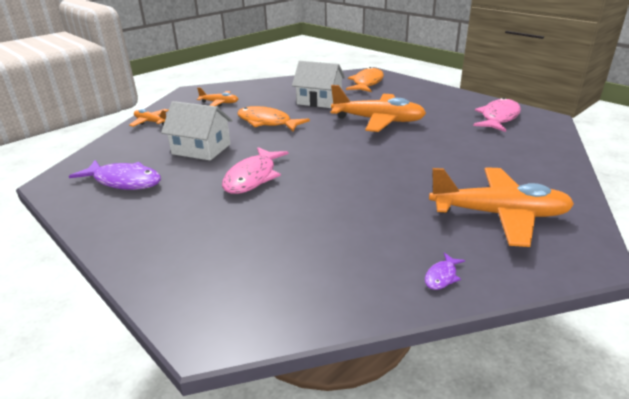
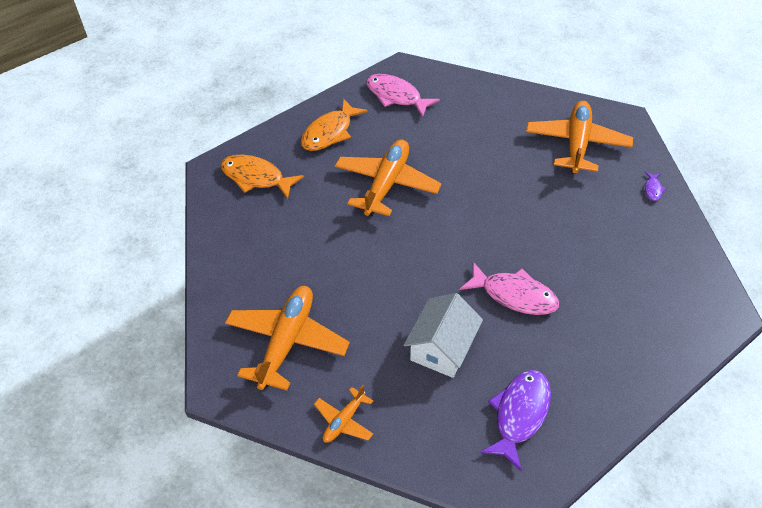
camera: 85 degrees left, 20 degrees up
orange plane [197,87,238,106] -> orange plane [225,286,350,390], size x2.00
orange fish [237,106,310,131] -> orange fish moved to [301,99,368,151]
white house [292,61,345,108] -> none
purple fish [425,253,465,290] -> purple fish turned 60 degrees clockwise [645,172,666,201]

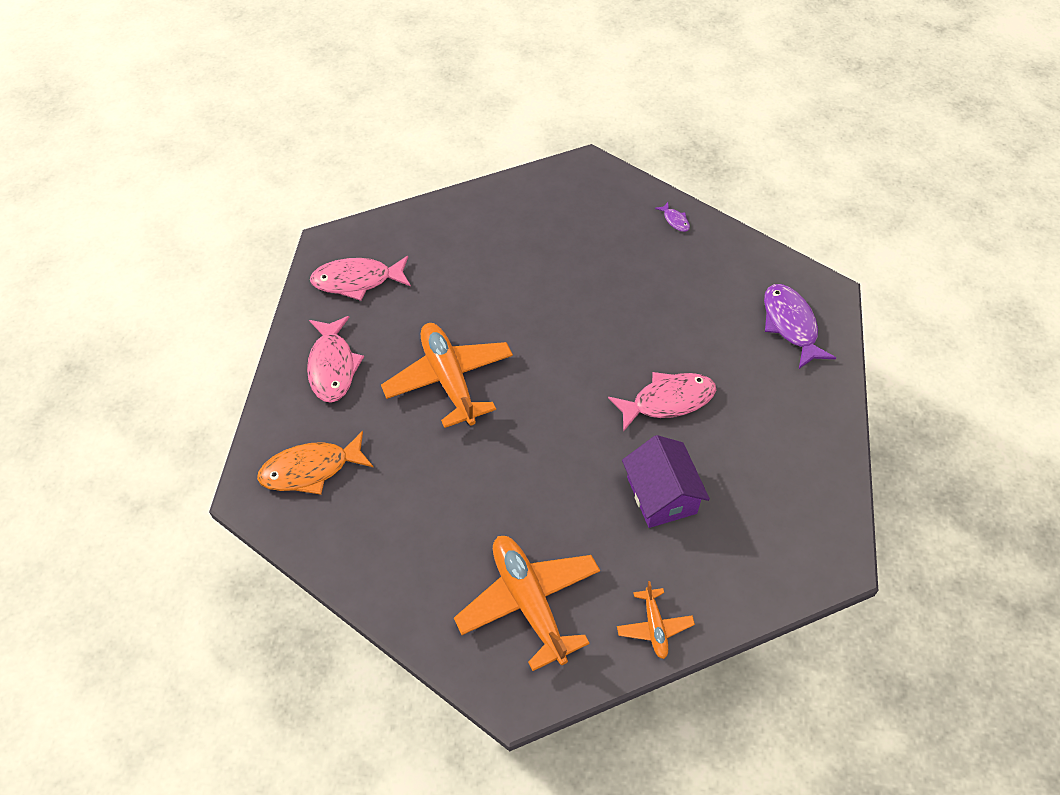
camera: 45 degrees left, 5 degrees up
orange fish [301,99,368,151] -> pink fish [307,316,364,403]
white house [404,293,483,378] -> purple house [622,435,710,528]
purple fish [480,370,551,471] -> purple fish moved to [764,284,836,369]
orange plane [526,101,633,174] -> none

